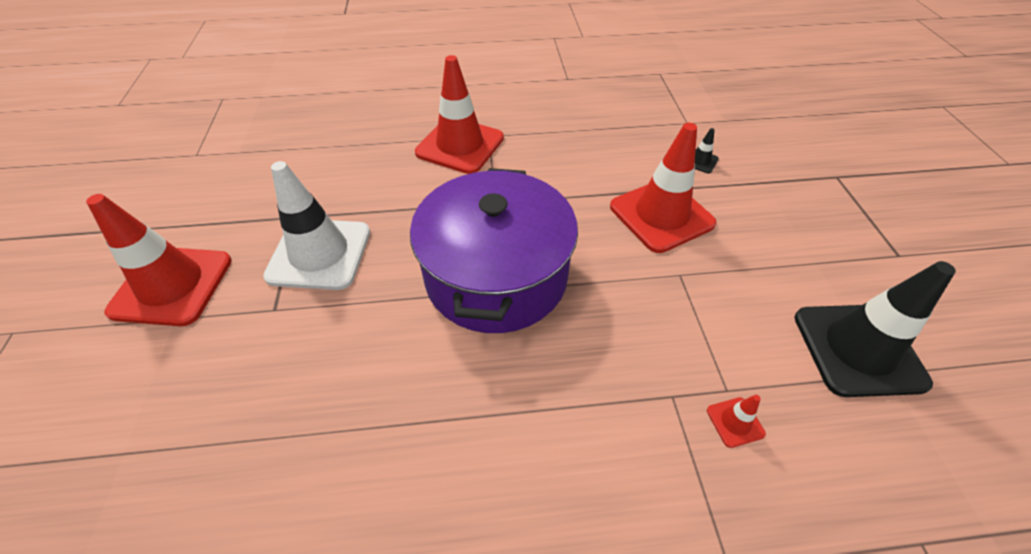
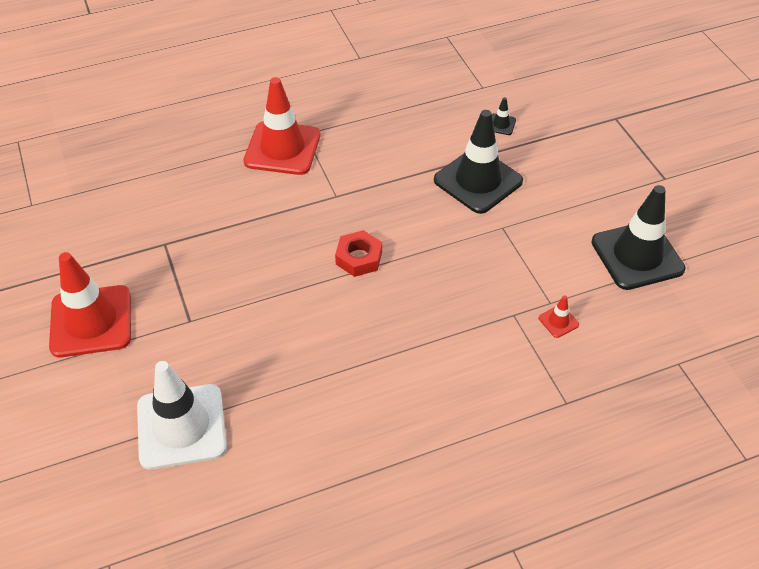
camera: 15 degrees left, 0 degrees up
white traffic cone [263,161,370,290] -> white traffic cone moved to [137,361,227,470]
purple pot [410,168,578,333] -> red nut [335,230,382,277]
red traffic cone [610,123,717,253] -> black traffic cone [434,110,523,214]

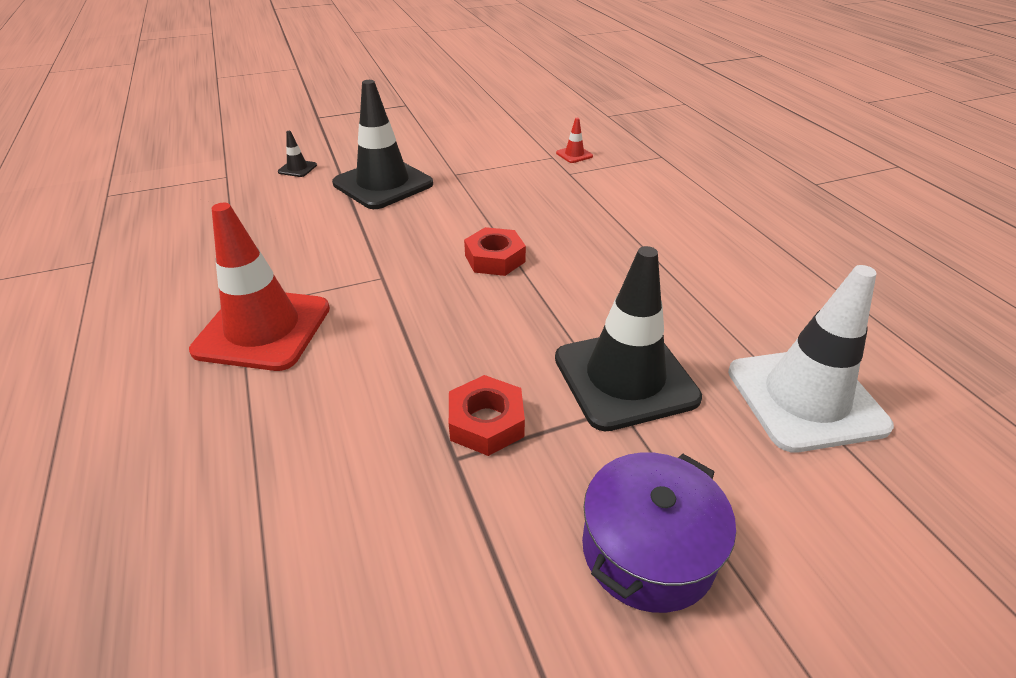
camera: 90 degrees left, 10 degrees down
red traffic cone [49,252,131,357] -> purple pot [582,452,736,613]
black traffic cone [591,185,686,290] -> black traffic cone moved to [555,246,702,431]
none -> red nut [449,375,525,456]

